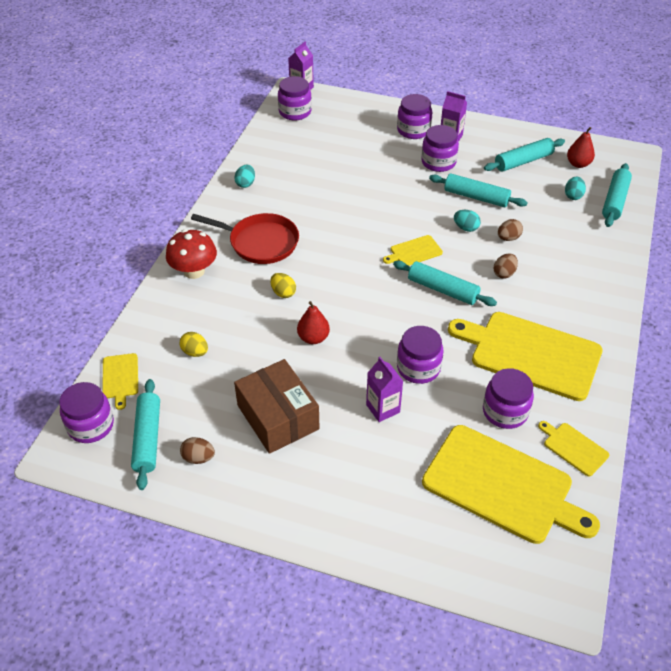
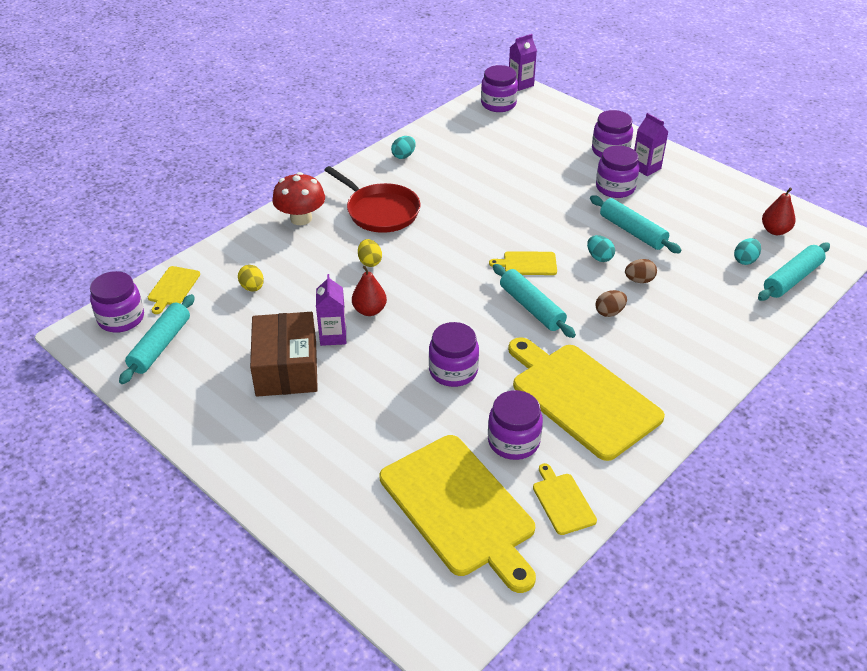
camera: 25 degrees right, 5 degrees down
brown egg [180,437,215,464] -> none
purple carton [366,357,403,422] -> purple carton moved to [316,274,346,346]
turquoise rolling pin [484,138,565,172] -> none

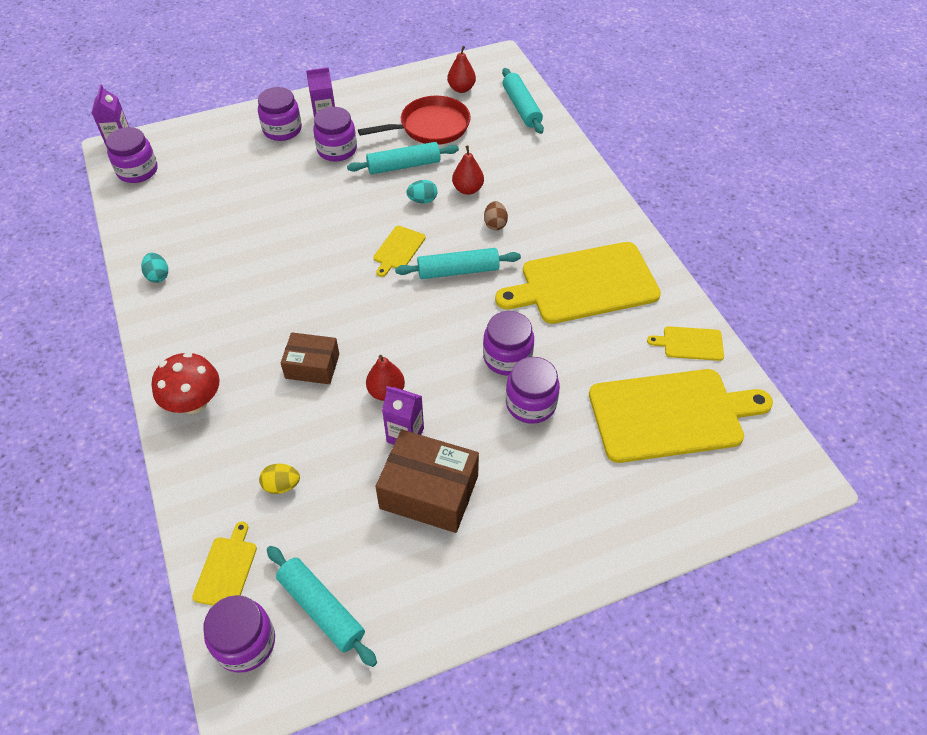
camera: 65 degrees left, 10 degrees up
yellow cutting board [148,266,200,314] -> yellow cutting board turned 120 degrees counterclockwise [192,521,257,606]
red pan [325,166,420,233] -> red pan moved to [358,96,471,145]
yellow egg [358,239,382,267] -> brown box [281,332,339,384]
purple jar [488,390,543,460] -> purple jar moved to [506,357,560,424]
brown egg [625,259,657,283] -> red pear [452,145,484,195]
turquoise egg [734,238,761,265] -> none

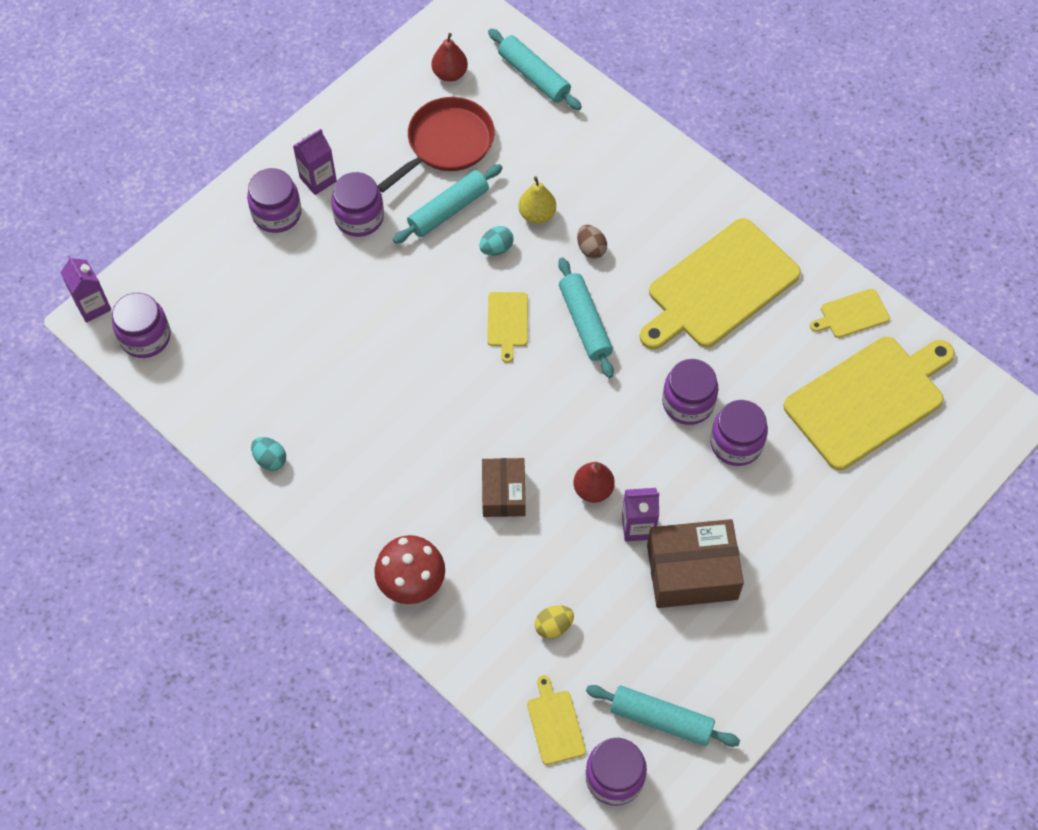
camera: 25 degrees left, 10 degrees up
brown box [281,332,339,384] -> brown box turned 75 degrees counterclockwise [482,458,526,517]
turquoise rolling pin [395,248,521,279] -> turquoise rolling pin turned 75 degrees counterclockwise [558,257,614,378]
red pear [452,145,484,195] -> yellow pear [519,177,556,224]

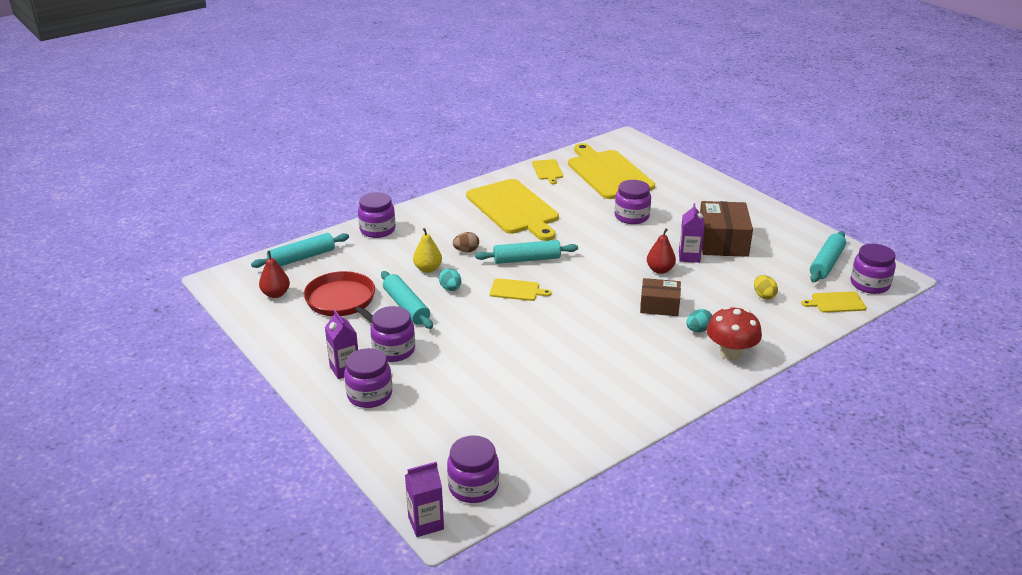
camera: 80 degrees left, 30 degrees down
turquoise egg [251,437,286,471] -> turquoise egg moved to [687,309,712,332]
purple jar [662,359,718,425] -> purple jar moved to [358,192,396,238]

